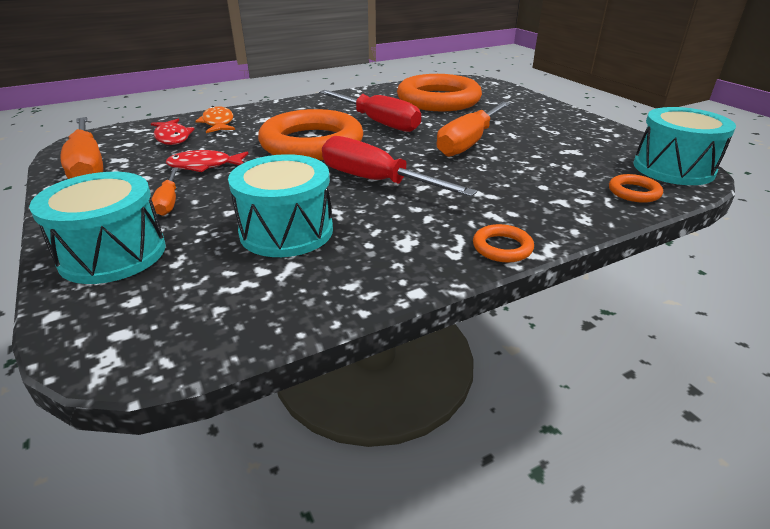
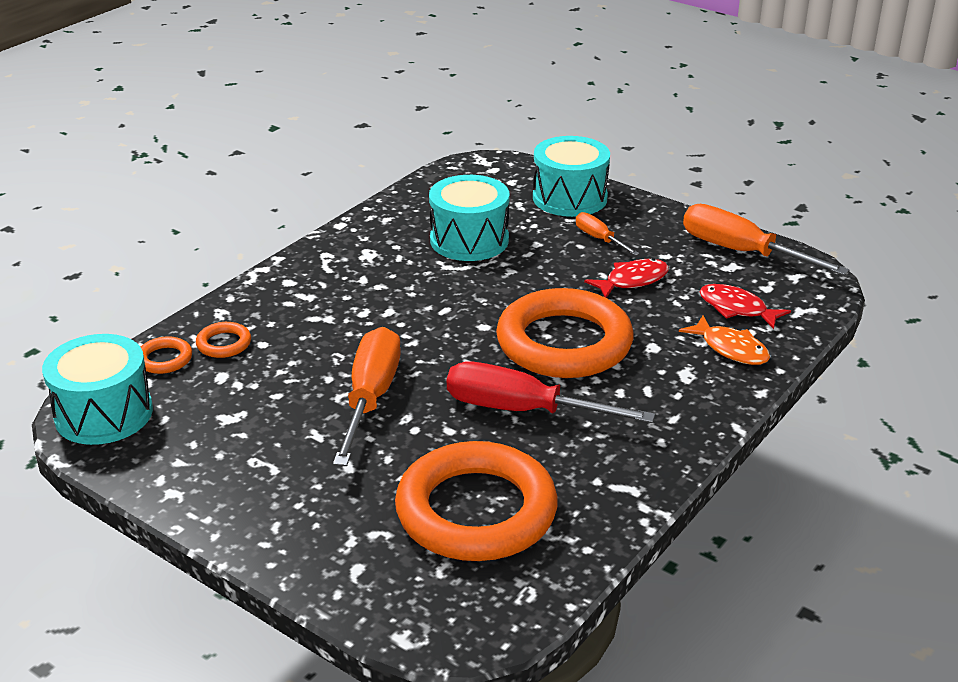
camera: 155 degrees right, 0 degrees up
red screwdriver [322,136,477,197] -> none
orange ring [473,224,534,263] -> orange ring moved to [196,322,251,358]

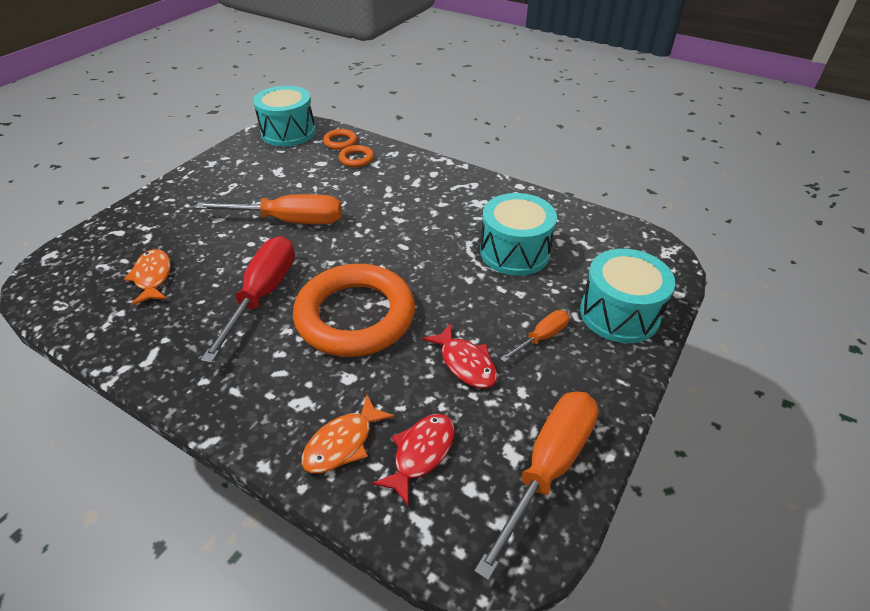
camera: 85 degrees right, 10 degrees up
orange ring [395,441,558,561] -> orange fish [124,249,171,305]

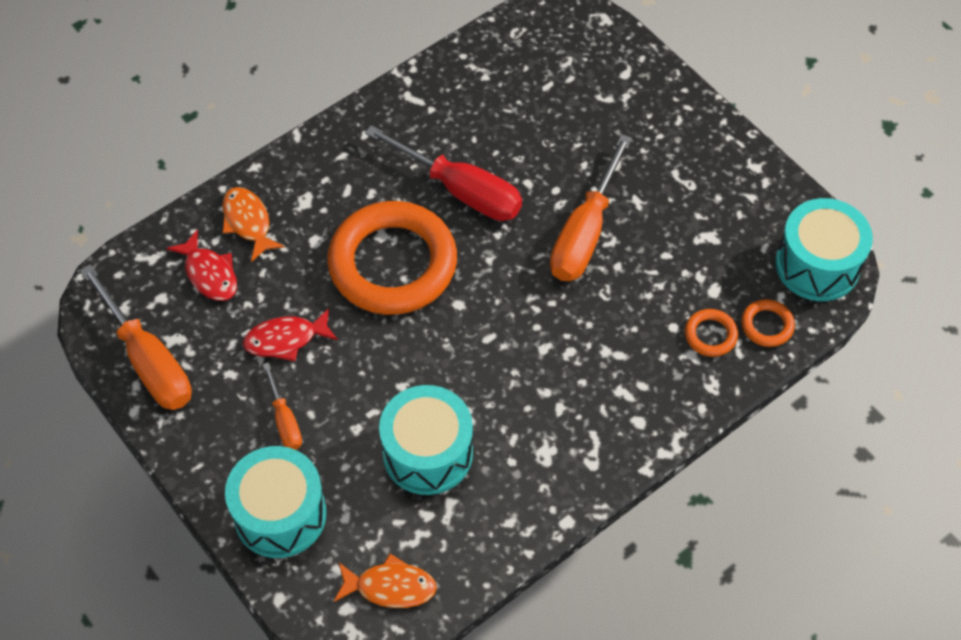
camera: 110 degrees right, 15 degrees up
orange fish [124,249,171,305] -> orange fish moved to [334,554,437,608]

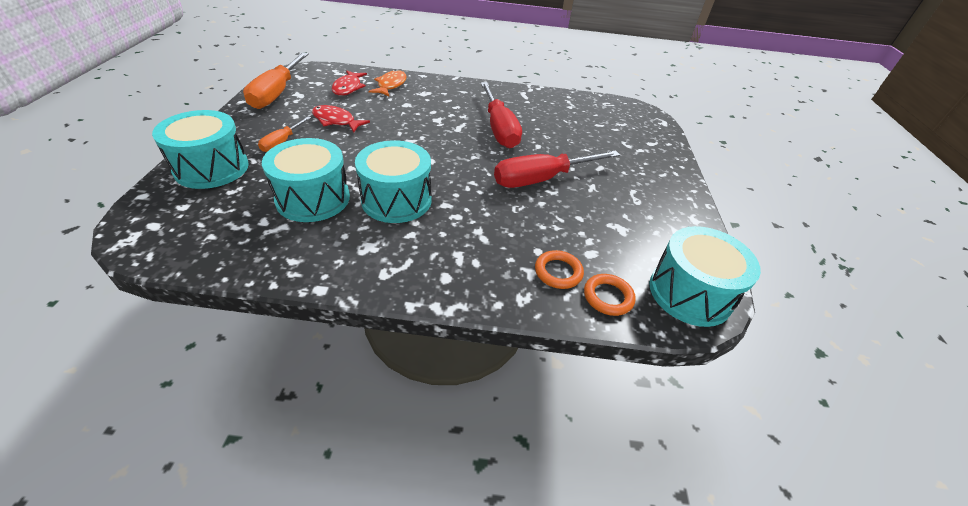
camera: 40 degrees right, 15 degrees down
orange ring [327,201,457,315] -> none
orange fish [334,554,437,608] -> none
orange screwdriver [550,134,632,281] -> red screwdriver [494,150,620,188]
none -> turquoise drum [355,140,432,223]

